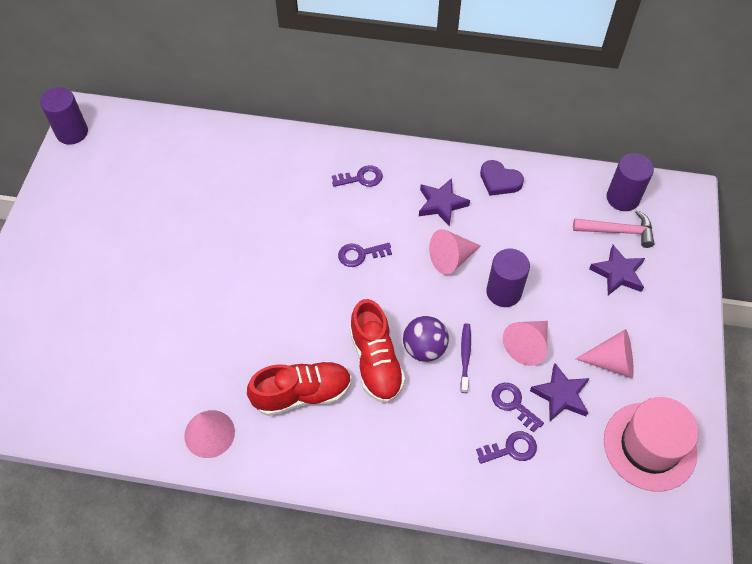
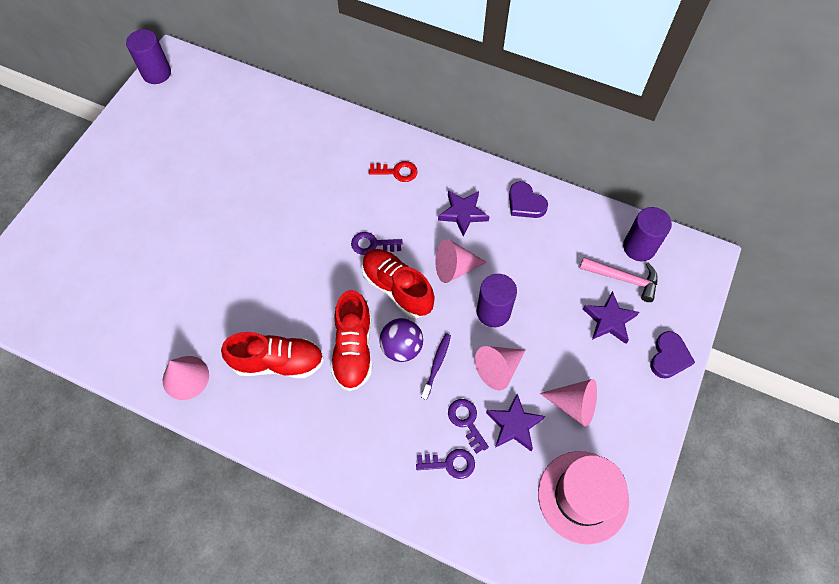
camera: 15 degrees right, 5 degrees up
purple key [332,165,383,187] -> red key [369,161,418,182]
none -> red shoe [362,249,435,318]
none -> purple heart [650,331,695,379]

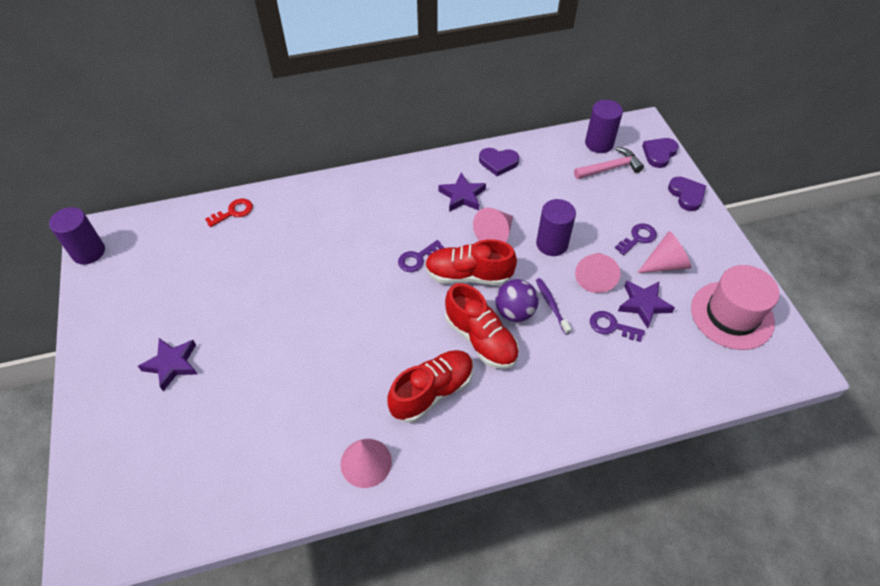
camera: 40 degrees left, 10 degrees down
red key [369,161,418,182] -> red key moved to [205,199,253,227]
purple key [416,449,475,479] -> purple key moved to [615,223,657,255]
purple star [583,291,639,344] -> purple star moved to [138,338,198,391]
none -> purple heart [642,138,679,168]

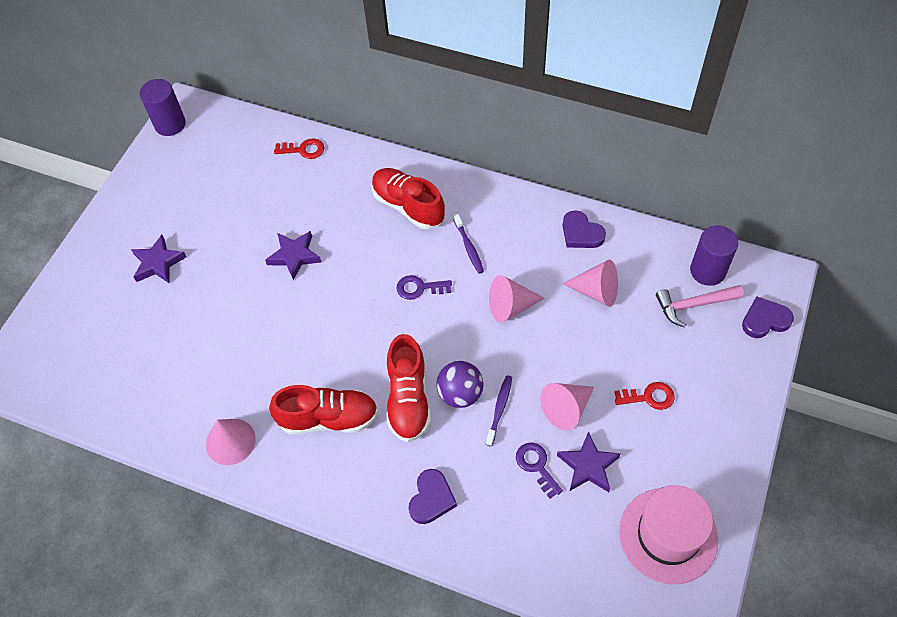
camera: 40 degrees right, 5 degrees up
red shoe [425,239,517,285] -> red shoe moved to [372,168,445,229]
purple star [438,173,486,212] -> purple star moved to [265,231,321,281]
purple cylinder [536,199,576,256] -> none
pink hammer [574,147,644,179] -> pink hammer turned 150 degrees clockwise [656,285,744,328]
purple key [615,223,657,255] -> red key [615,382,675,410]
pink cone [637,231,691,273] -> pink cone moved to [562,260,618,307]
purple heart [668,177,706,211] -> purple heart moved to [409,469,457,524]
none -> purple toothbrush [453,214,484,274]

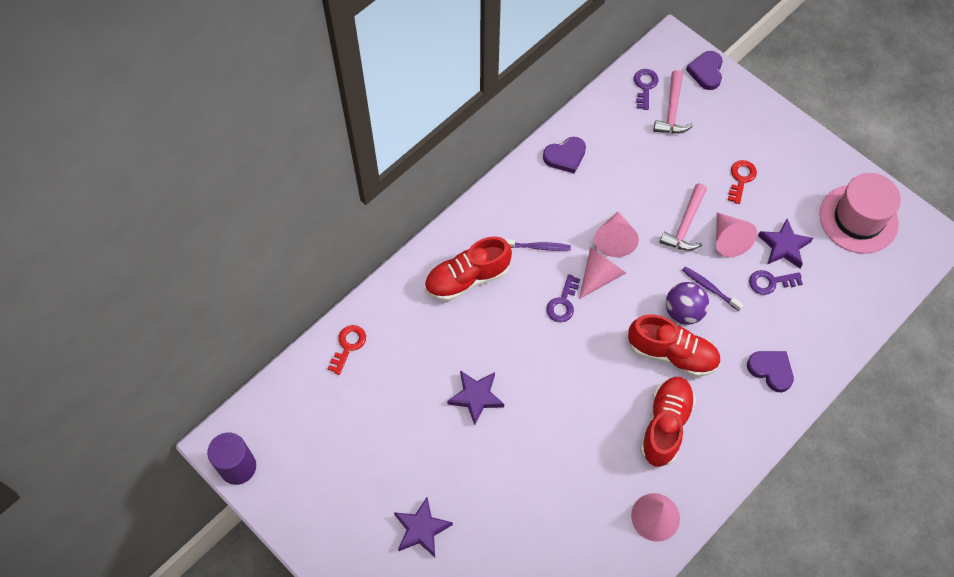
camera: 70 degrees left, 5 degrees up
pink cone [562,260,618,307] -> pink cone moved to [579,247,626,299]
purple cylinder [690,226,738,286] -> purple key [634,69,658,110]
none -> pink hammer [660,184,707,251]

